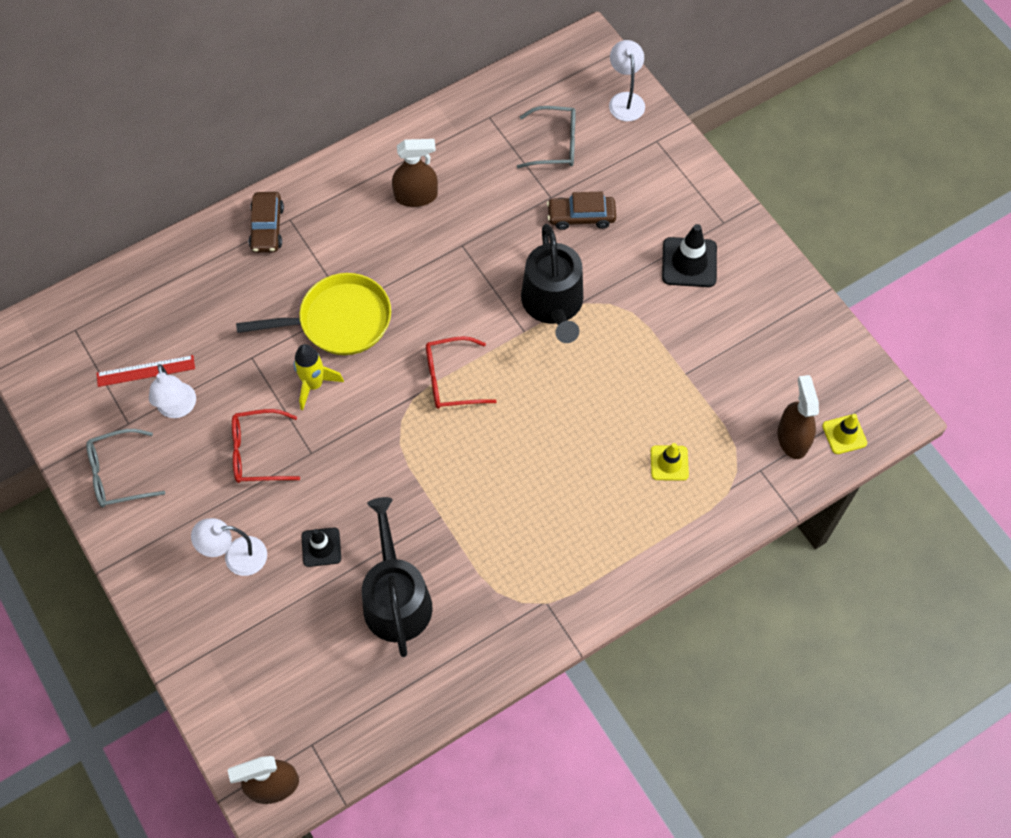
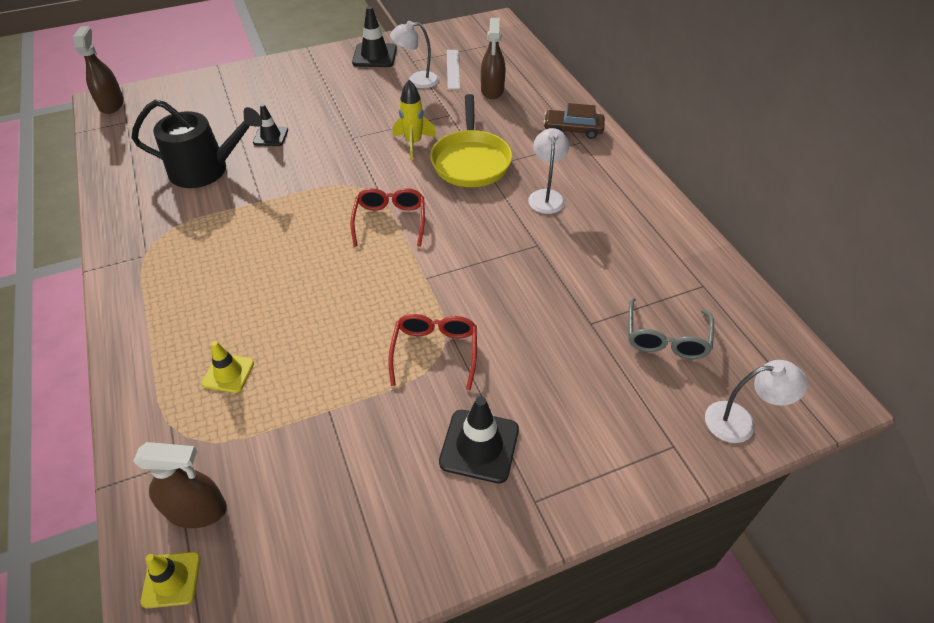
camera: 100 degrees right, 15 degrees down
grey glasses [86,429,165,507] -> black traffic cone [352,6,397,67]
red ruler [96,355,195,387] -> white ruler [447,50,460,89]
white lamp [191,518,267,576] -> white lamp moved to [528,128,569,214]
red glasses [232,409,300,483] -> red glasses moved to [388,314,477,390]
brown spray bottle [392,139,438,207] -> brown spray bottle moved to [481,18,506,99]
black watering can [521,224,583,343] -> none
brown car [547,191,616,230] -> none

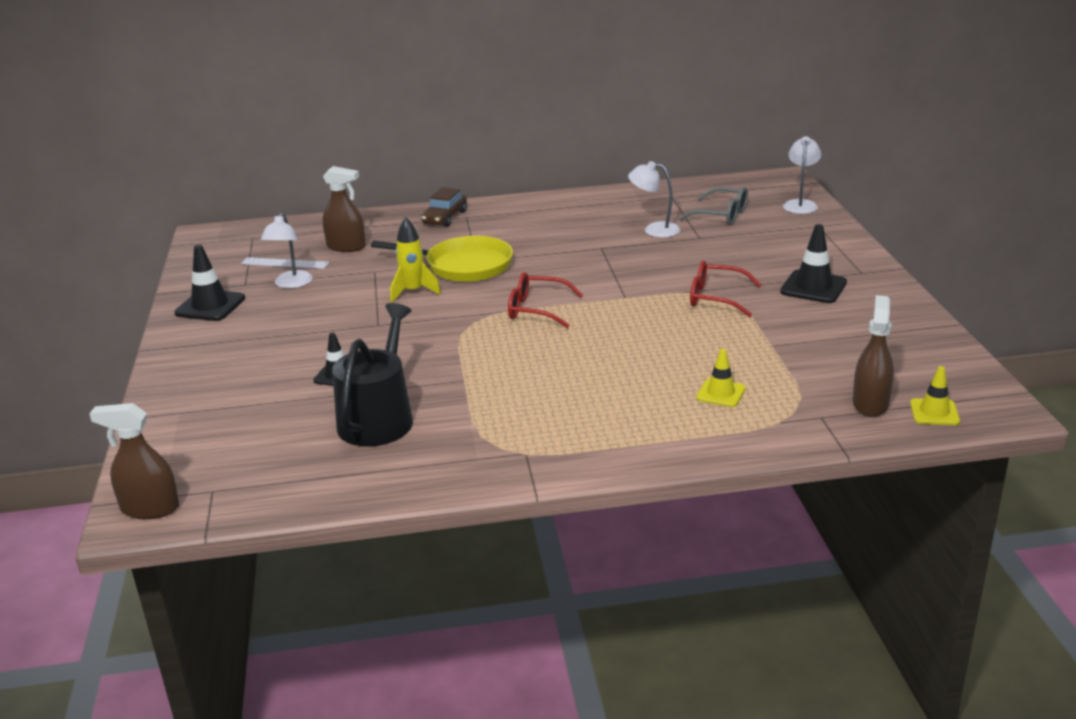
camera: 75 degrees left, 20 degrees down
white lamp [528,128,569,214] -> white lamp moved to [628,161,680,238]

